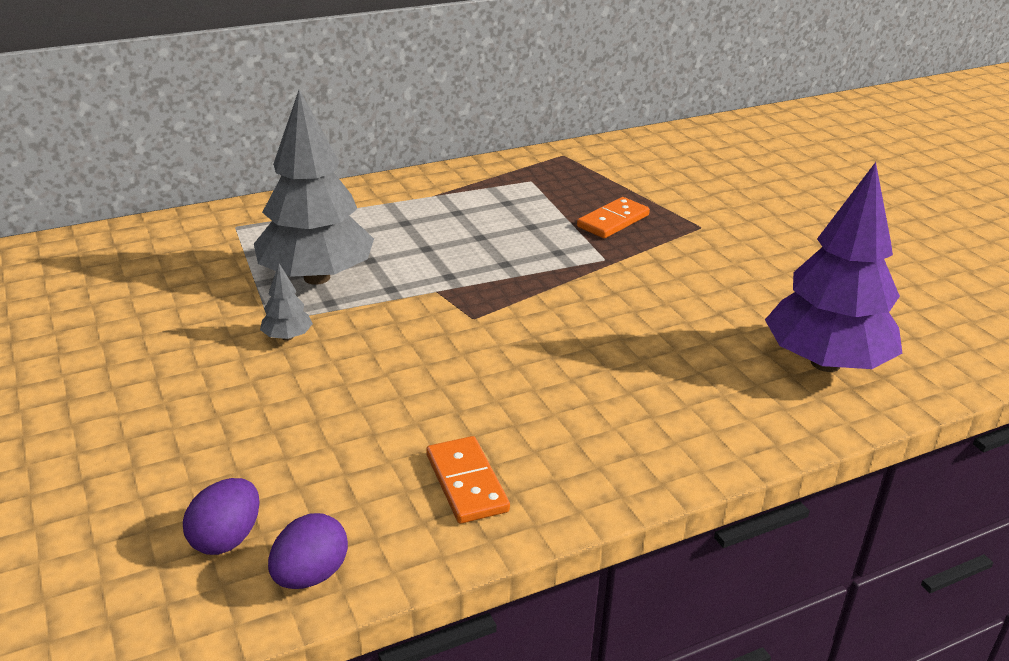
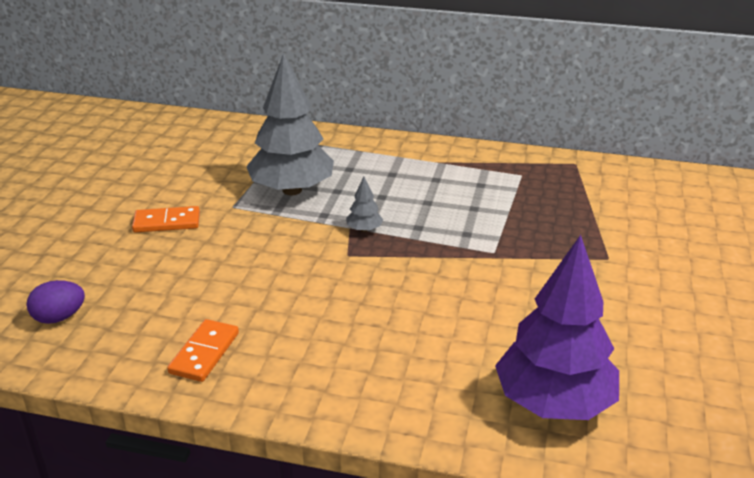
camera: 40 degrees right, 0 degrees up
grey tree [260,264,313,341] -> grey tree moved to [346,177,383,232]
purple egg [268,513,348,589] -> none
orange domino [577,197,650,238] -> orange domino moved to [132,206,200,233]

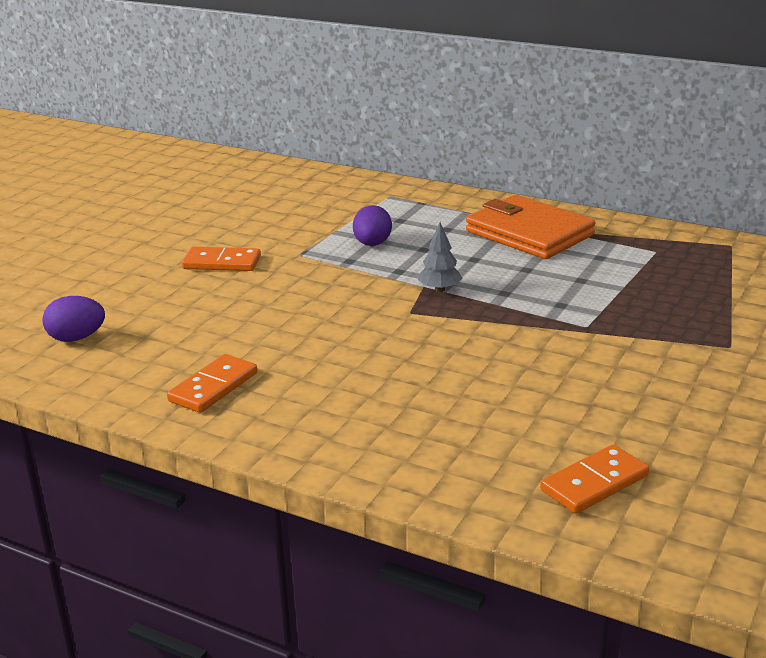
camera: 15 degrees right, 5 degrees down
grey tree [246,53,334,195] -> purple egg [353,205,392,246]
purple tree [495,235,619,420] -> orange domino [540,444,649,514]
none -> orange wallet [466,195,595,259]

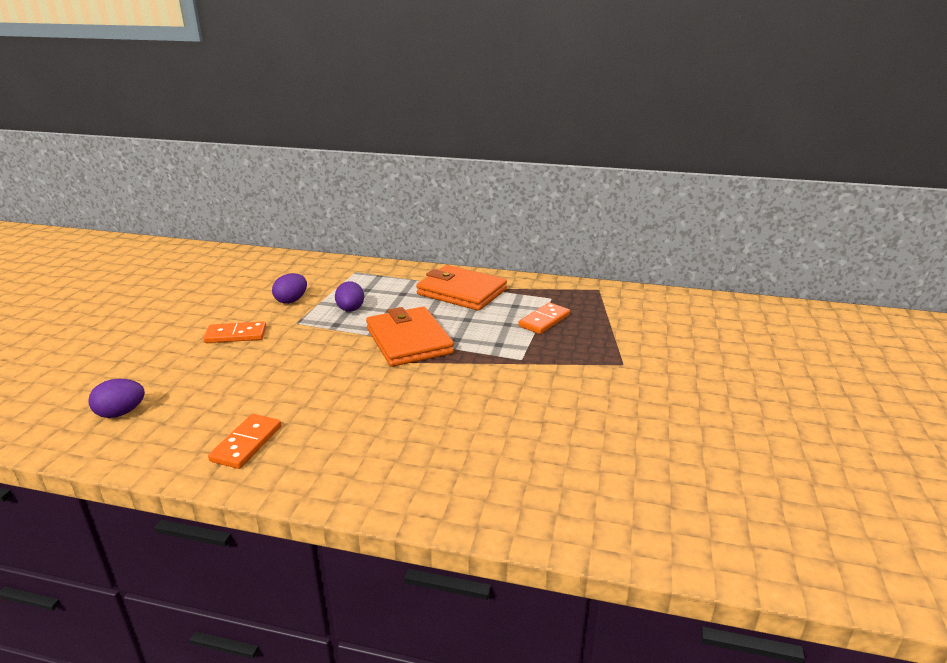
camera: 15 degrees left, 0 degrees up
grey tree [418,222,463,292] -> orange wallet [366,307,454,367]
orange domino [540,444,649,514] -> orange domino moved to [518,303,570,334]
none -> purple egg [272,273,307,304]

